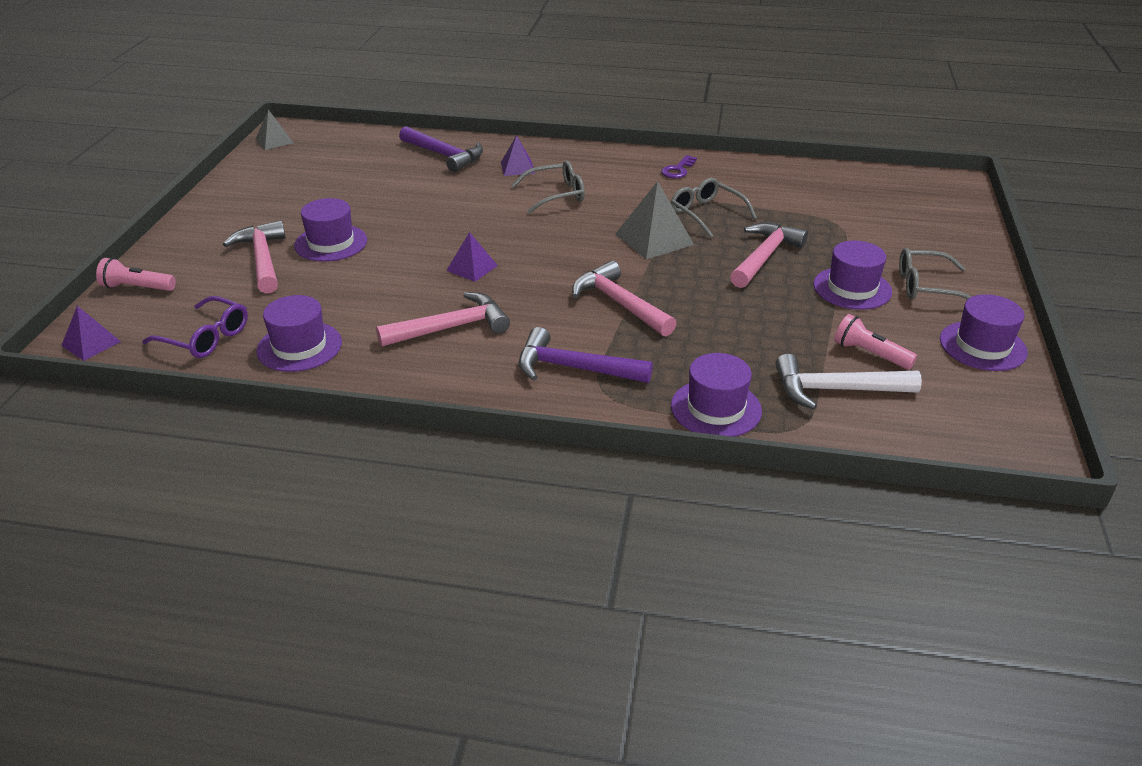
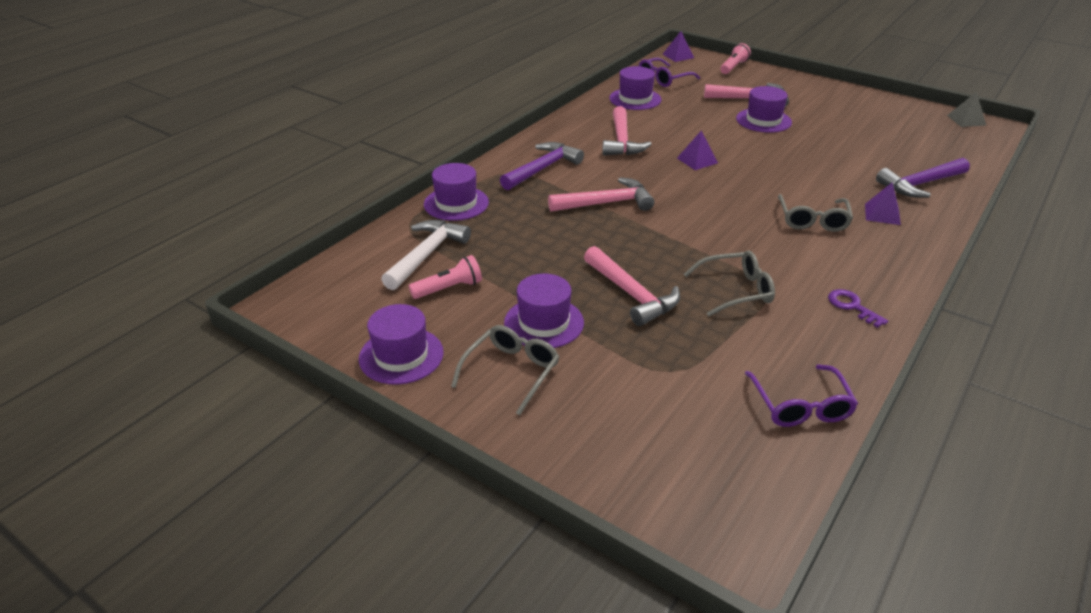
camera: 115 degrees right, 0 degrees up
grey pyramid [615,181,694,260] -> none
none -> purple glasses [745,364,858,427]

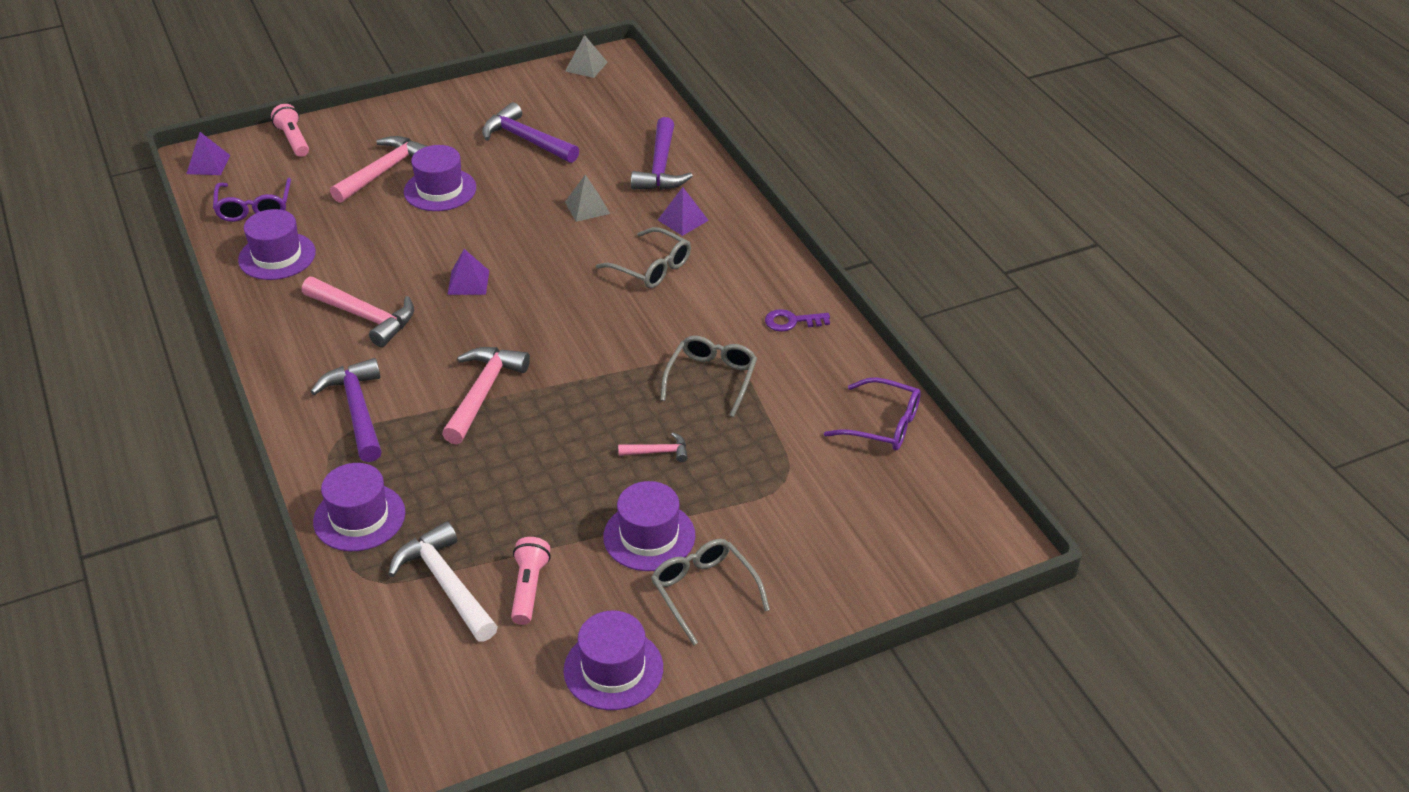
camera: 60 degrees left, 5 degrees up
pink hammer [584,246,680,326] -> pink hammer [618,432,688,462], size x0.51
none -> purple hammer [482,102,579,163]
none -> grey pyramid [565,174,610,222]

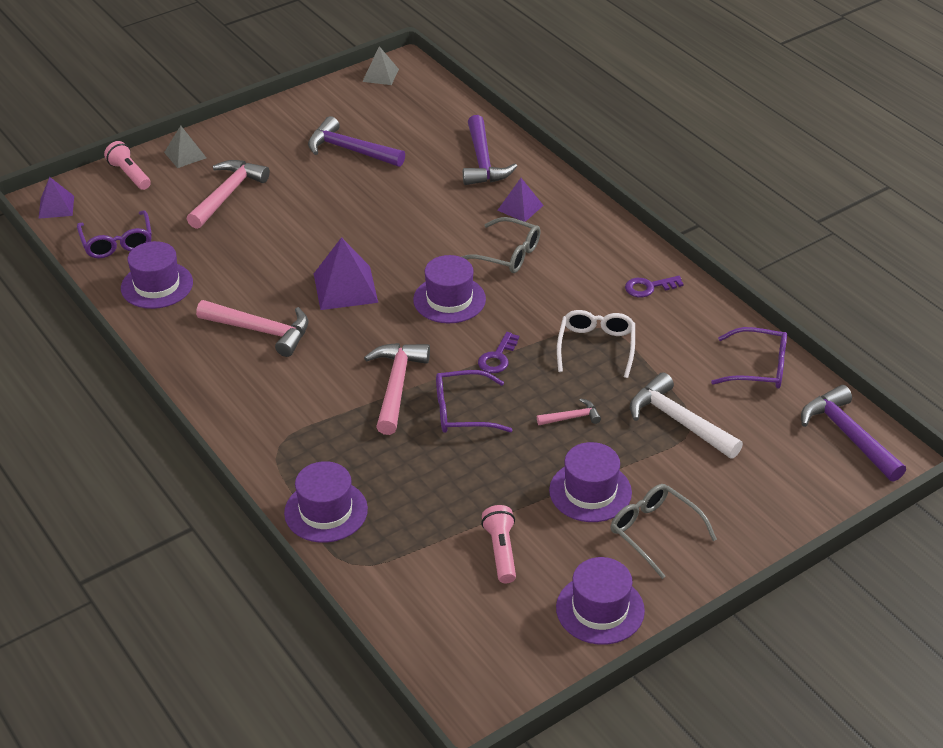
camera: 10 degrees left, 0 degrees up
purple hammer [311,358,382,462] -> purple hammer moved to [801,385,906,482]
white hammer [388,521,498,642] -> white hammer moved to [630,372,743,459]
purple hat [404,145,476,211] -> purple hat moved to [413,255,486,323]
purple pyramid [447,249,489,295] -> purple pyramid [314,237,378,310], size x1.63
grey pyramid [565,174,610,222] -> grey pyramid moved to [164,126,206,168]
grey glasses [661,335,757,417] -> white glasses [557,310,635,378]
none -> purple glasses [436,370,512,433]
none -> purple key [478,332,519,373]

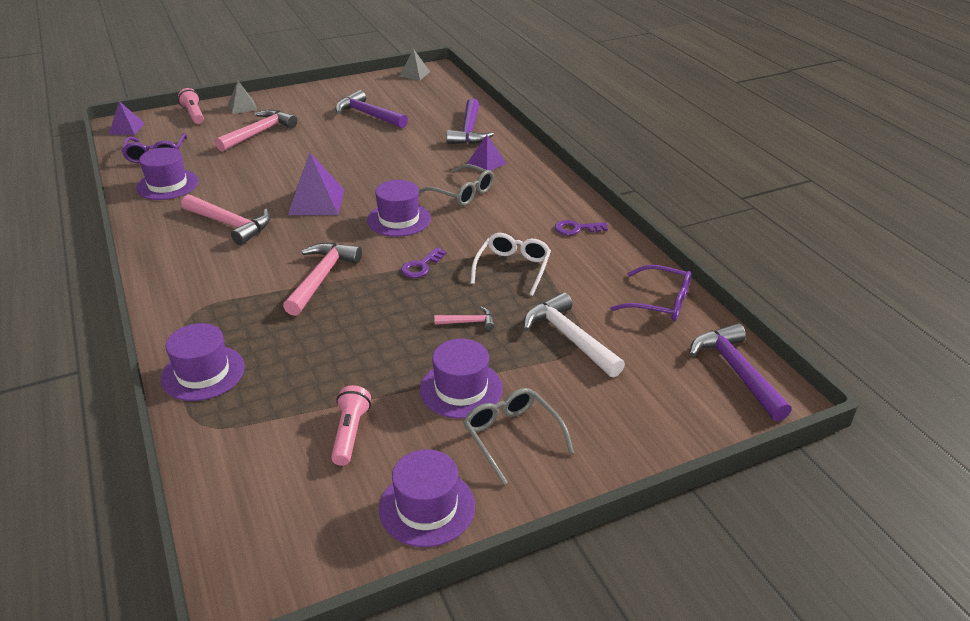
camera: 10 degrees right, 5 degrees down
purple glasses [436,370,512,433] -> none

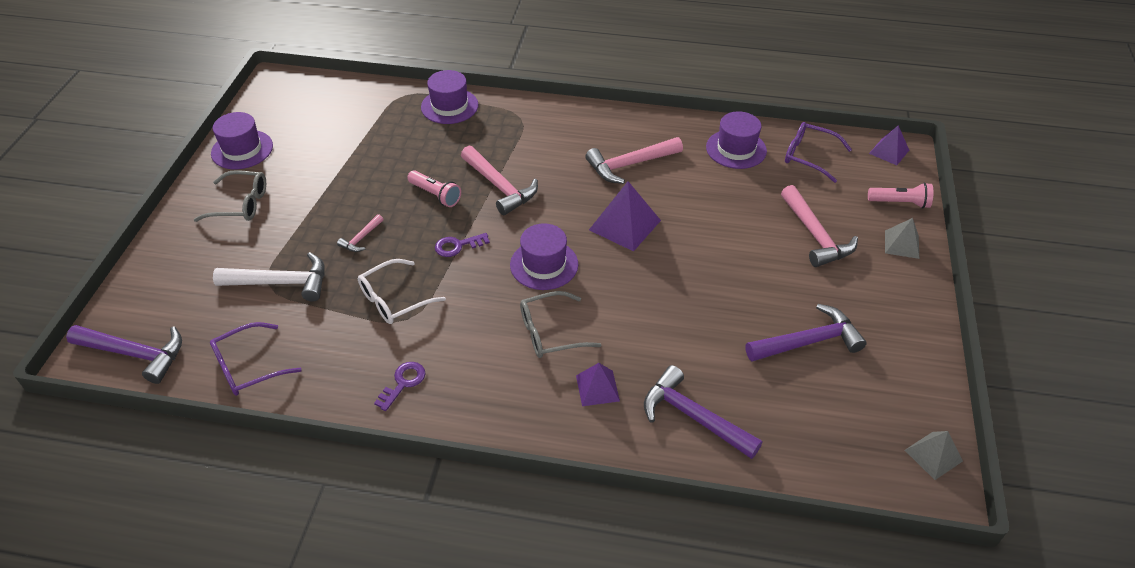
camera: 125 degrees right, 10 degrees up
pink flashlight [331,385,371,466] -> pink flashlight moved to [407,170,461,207]
purple key [401,247,447,278] -> purple key turned 90 degrees counterclockwise [435,233,490,257]
purple hat [420,339,503,419] -> none
white glasses [470,233,551,296] -> white glasses turned 90 degrees clockwise [358,259,446,324]

